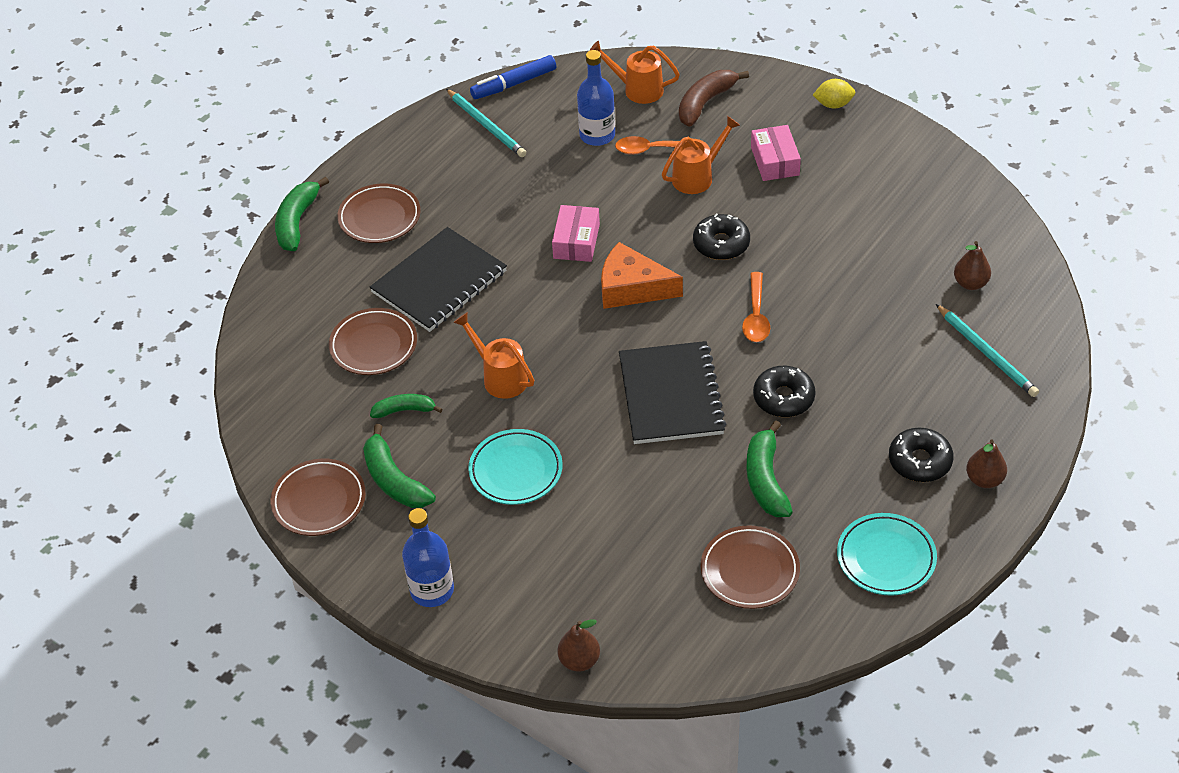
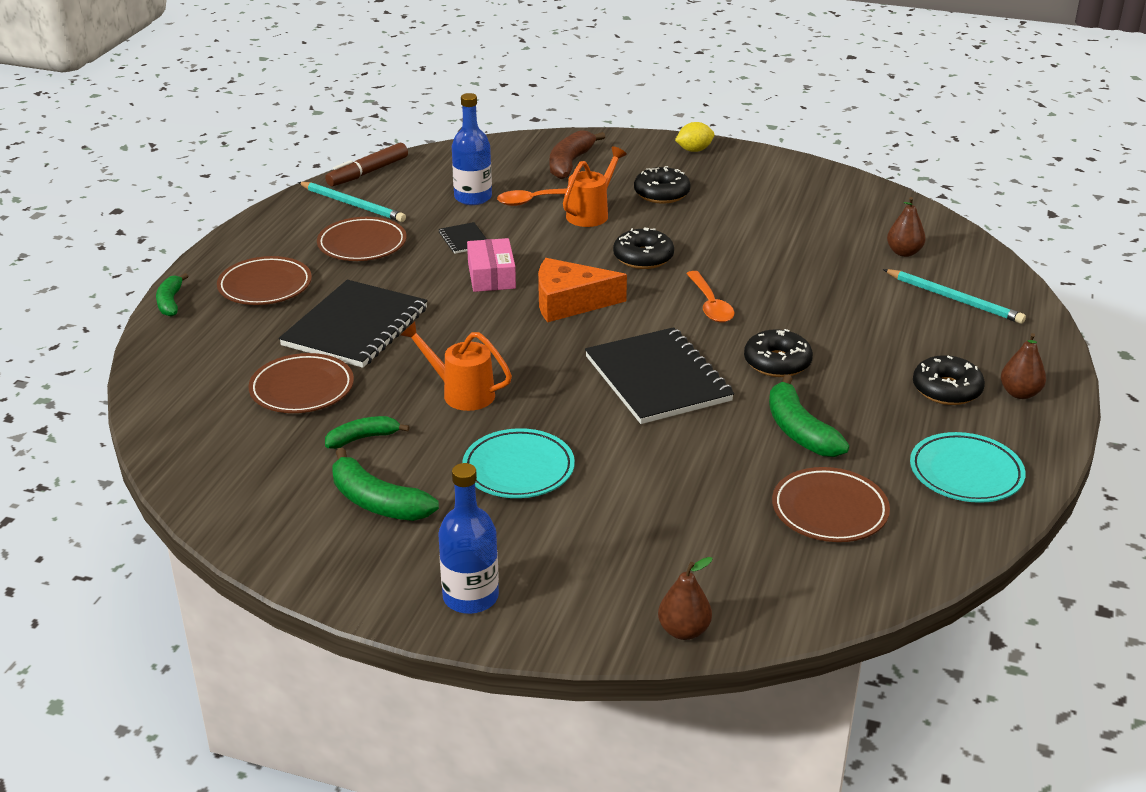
camera: 20 degrees left, 15 degrees down
brown plate [271,459,366,536] -> brown plate moved to [317,217,407,261]
green banana [275,177,329,251] -> green banana [156,273,188,317], size x0.64
blue marker [470,55,556,99] -> brown marker [325,143,408,187]
orange watering can [589,41,680,104] -> none
pink box [751,125,801,181] -> black donut [634,166,691,203]
none -> black notebook [439,222,487,254]

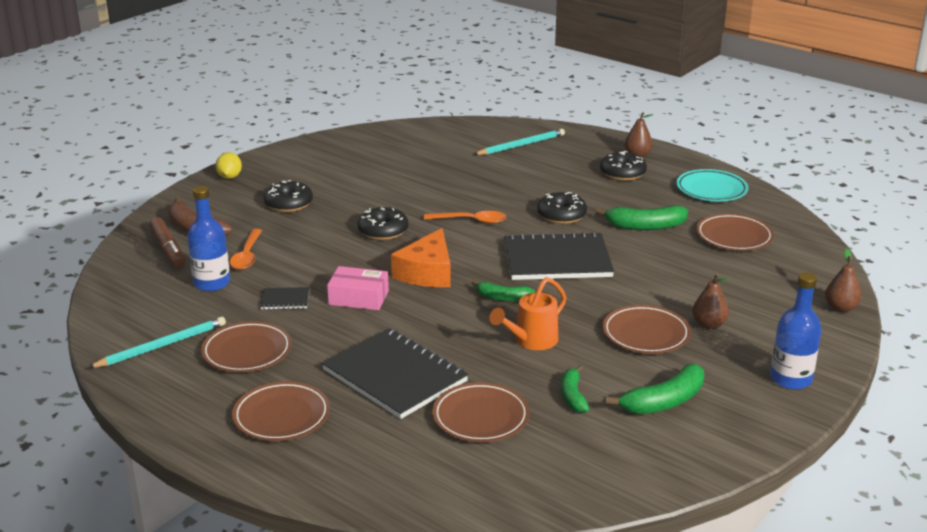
camera: 70 degrees left, 5 degrees down
green banana [156,273,188,317] -> green banana moved to [472,280,535,302]
brown marker [325,143,408,187] -> brown marker moved to [149,217,185,268]
turquoise plate [462,428,575,498] -> brown plate [603,305,691,354]
orange watering can [563,146,627,227] -> none
brown pear [887,197,926,257] -> brown pear moved to [692,273,729,329]

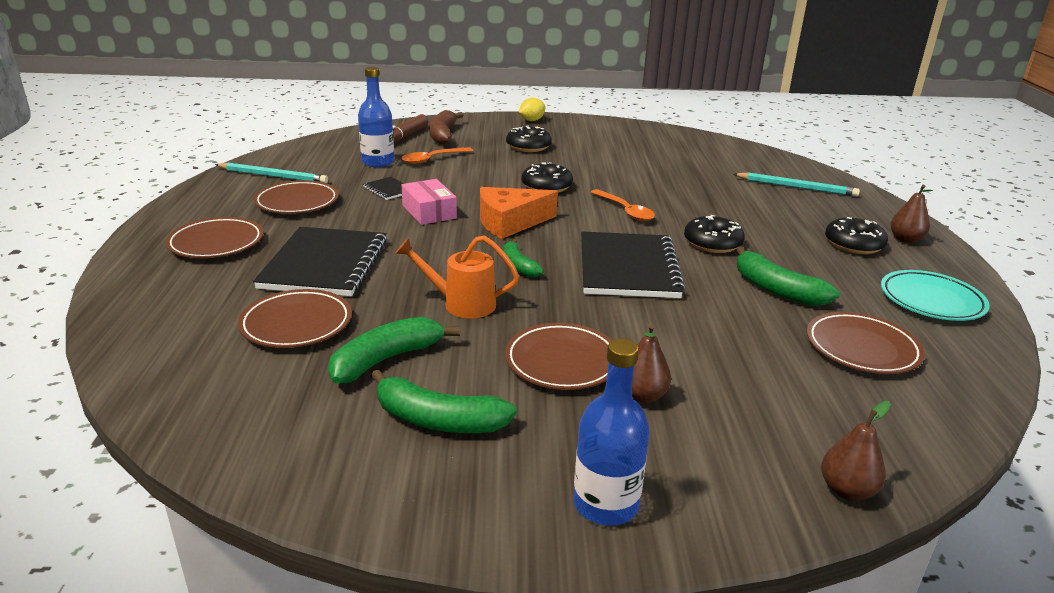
camera: 50 degrees right, 0 degrees up
black notebook [504,231,614,280] -> black notebook turned 45 degrees clockwise [581,231,685,298]
green banana [561,365,589,413] -> green banana [328,317,459,384], size x1.57

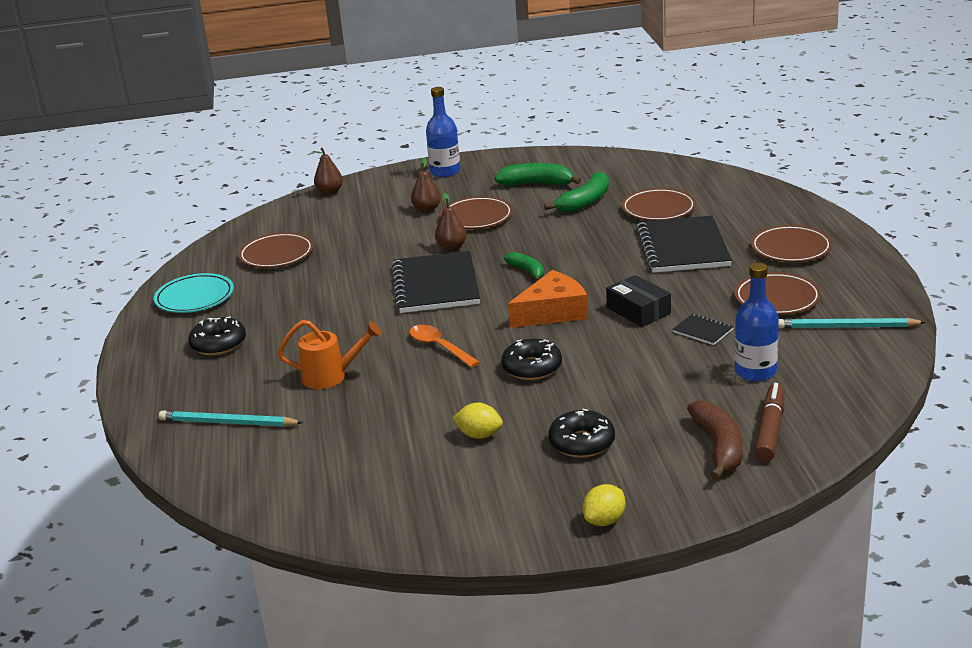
camera: 175 degrees right, 0 degrees up
orange watering can [395,235,519,319] -> orange watering can moved to [278,320,382,389]
orange spoon [401,147,473,164] -> none
pink box [402,179,457,225] -> black box [606,275,671,327]
black donut [684,215,745,253] -> none
green banana [736,247,840,306] -> none
brown pear [890,185,933,243] -> brown pear moved to [435,193,467,250]
none -> yellow lemon [453,403,503,439]

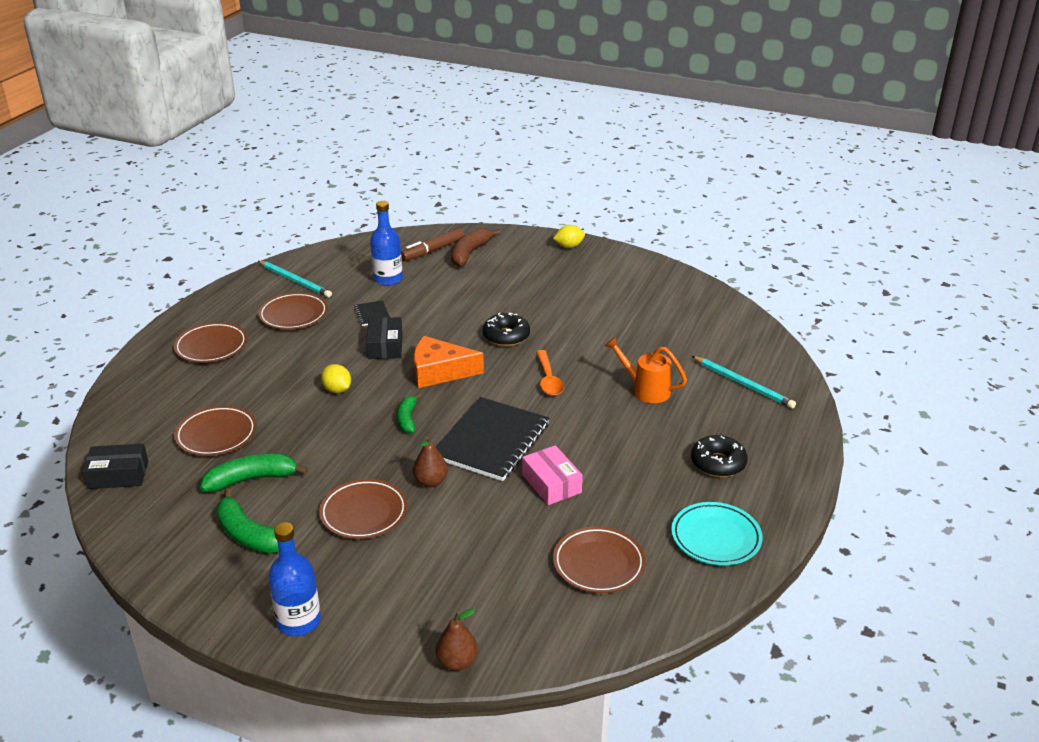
camera: 150 degrees left, 5 degrees up
brown pear [411,158,441,213] -> none
yellow lemon [453,403,503,439] -> yellow lemon moved to [321,364,351,393]
black donut [548,409,615,458] -> none
black notebook [636,216,732,273] -> none
none -> black box [82,444,148,489]
none -> pink box [522,445,583,505]

